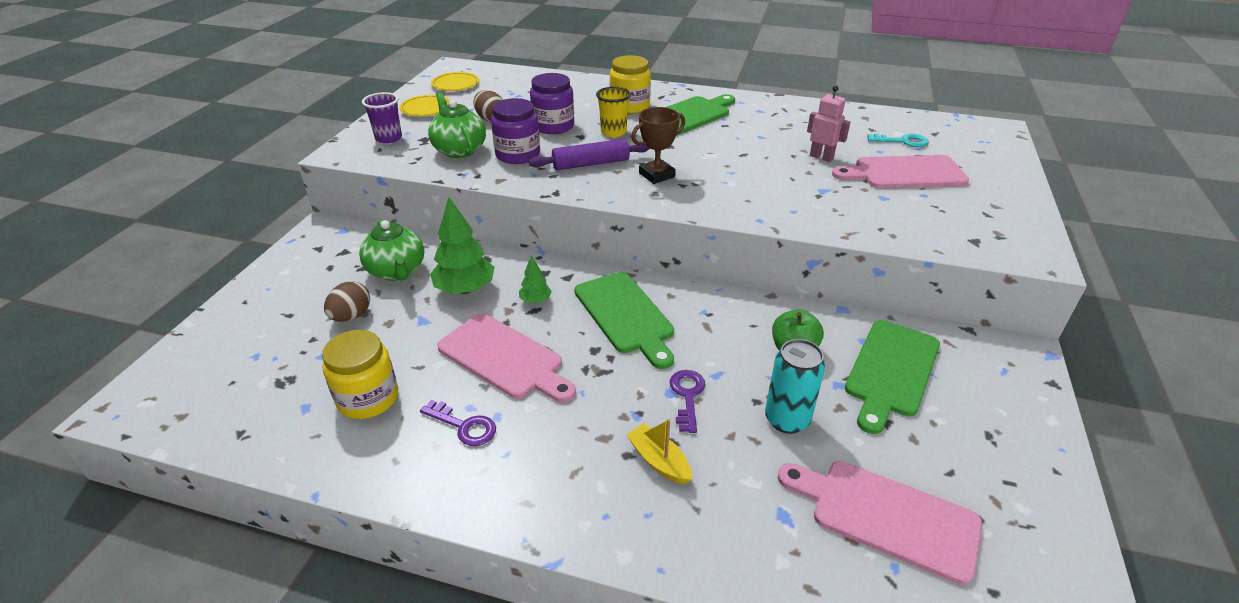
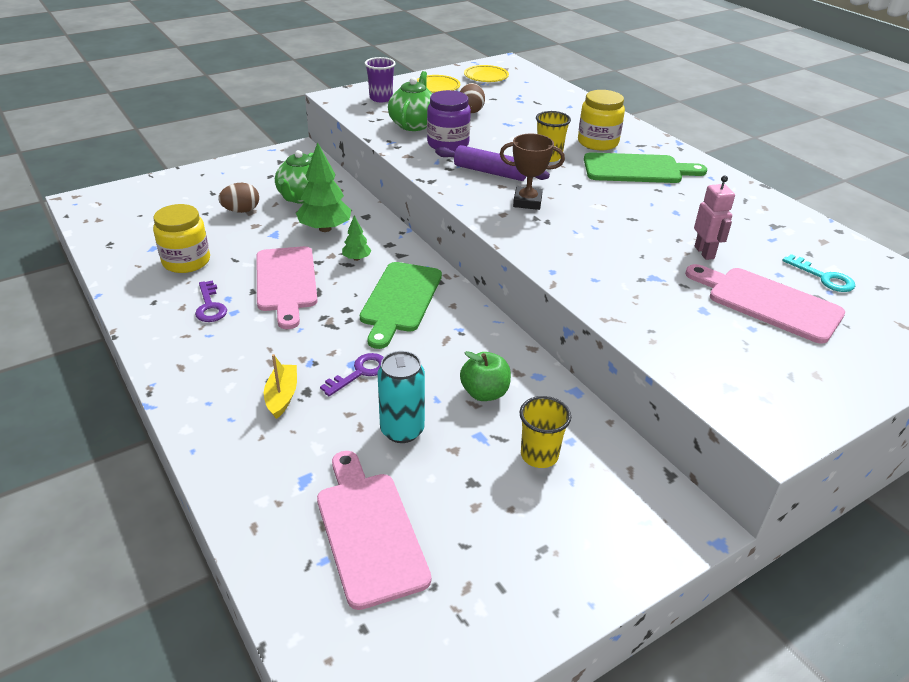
camera: 40 degrees right, 0 degrees up
purple jar [530,73,574,134] -> none
green cutting board [845,320,940,434] -> yellow cup [520,396,571,468]

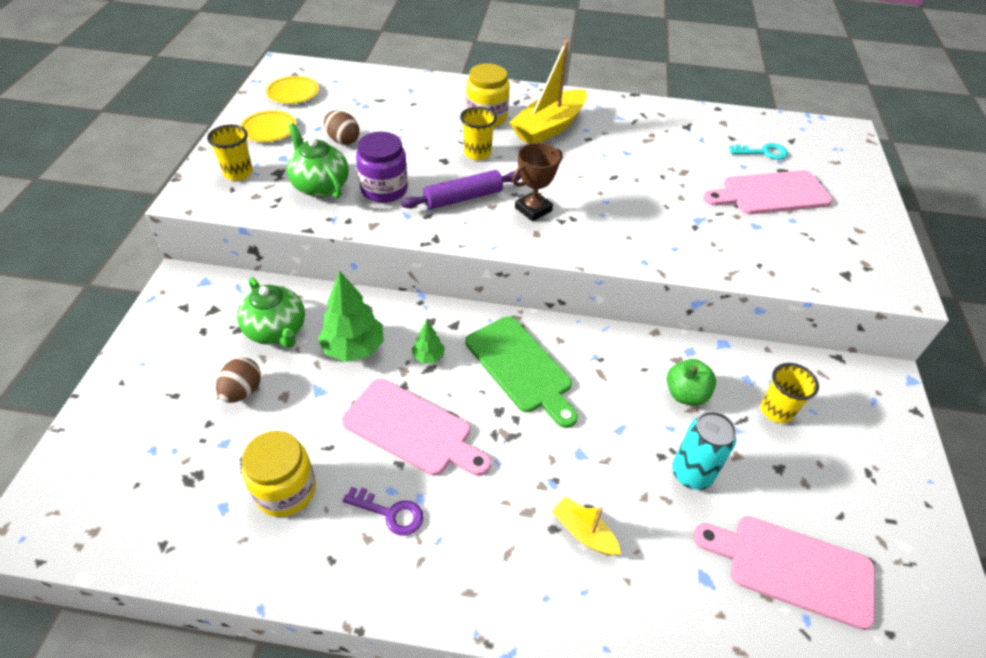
camera: 50 degrees left, 10 degrees up
purple key [320,353,384,396] -> none
purple cup [365,57,396,102] -> yellow cup [207,125,253,181]
green cutting board [584,152,707,183] -> yellow boat [509,40,587,144]
pink robot [694,176,735,260] -> none

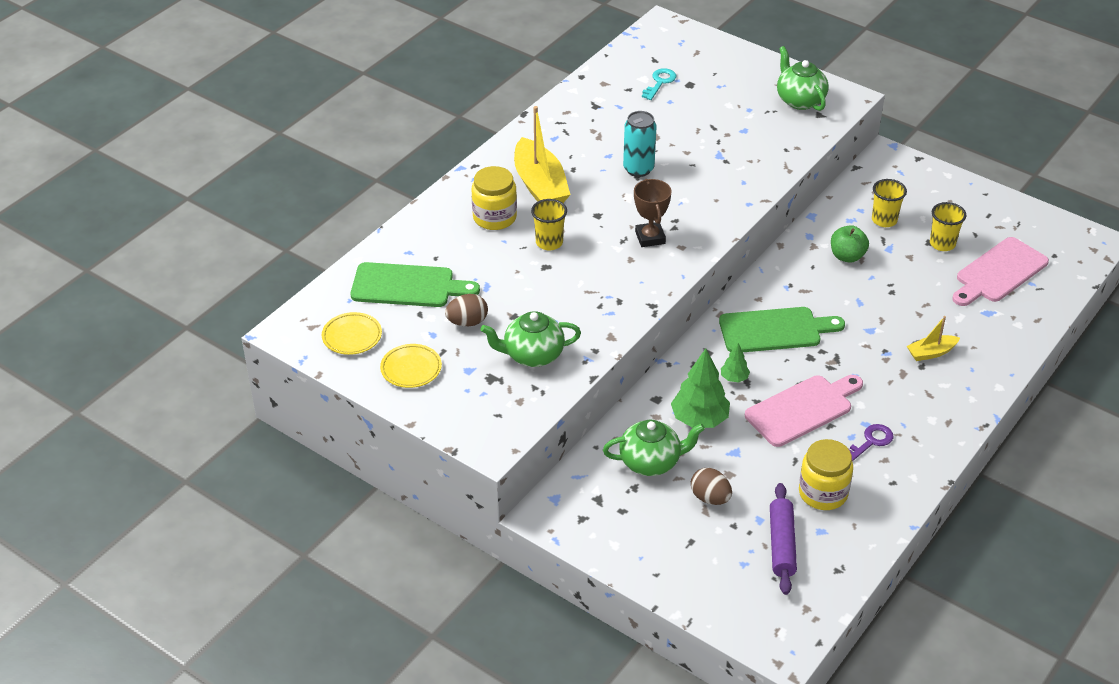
camera: 60 degrees left, 5 degrees down
yellow cup [207,125,253,181] -> yellow cup moved to [930,202,966,251]
purple jar [356,132,408,203] -> none
purple rolling pin [401,170,521,209] -> purple rolling pin moved to [770,483,797,595]
turquoise can [672,411,736,490] -> turquoise can moved to [623,111,656,177]
pink cutting board [703,170,832,214] -> none
none -> green cutting board [351,262,480,307]
none -> green teapot [777,46,828,111]

